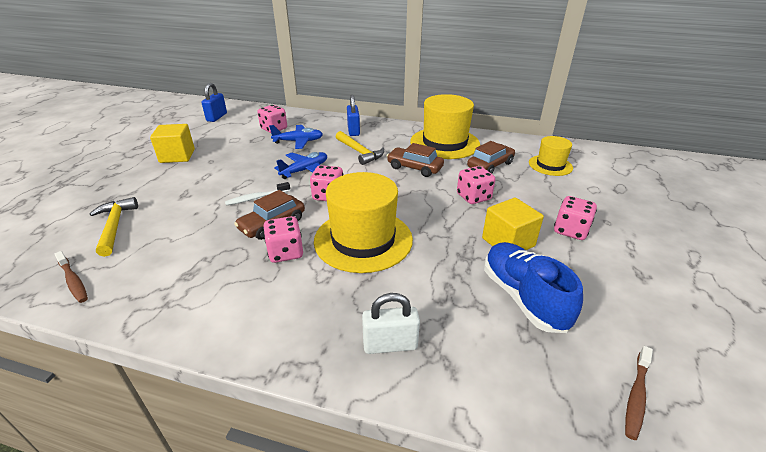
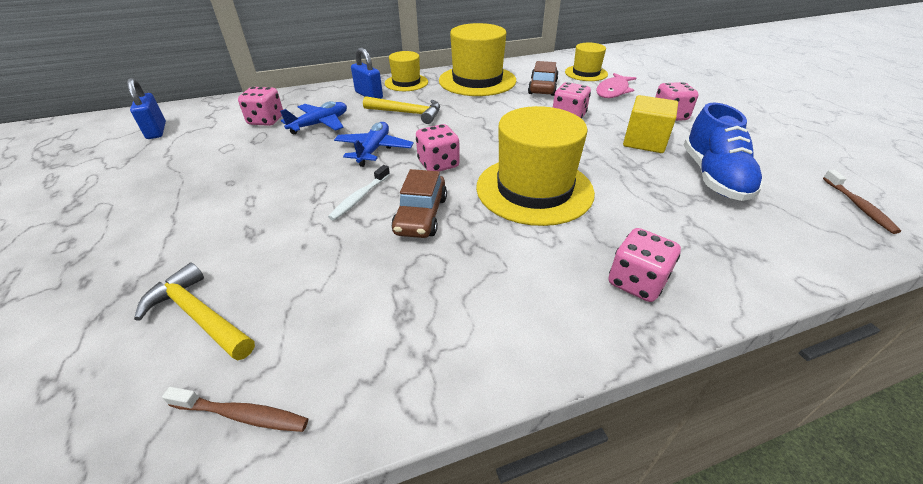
camera: 35 degrees left, 5 degrees up
yellow cube [150,124,195,163] -> none
pink dice [263,216,303,263] -> pink dice moved to [609,228,681,302]
white padlock [362,293,420,354] -> none
brown car [387,143,444,177] -> none
blue shoe [484,242,583,333] -> blue shoe turned 120 degrees counterclockwise [684,102,764,201]
none -> yellow hat [385,51,428,91]
none -> pink fish [596,73,636,98]

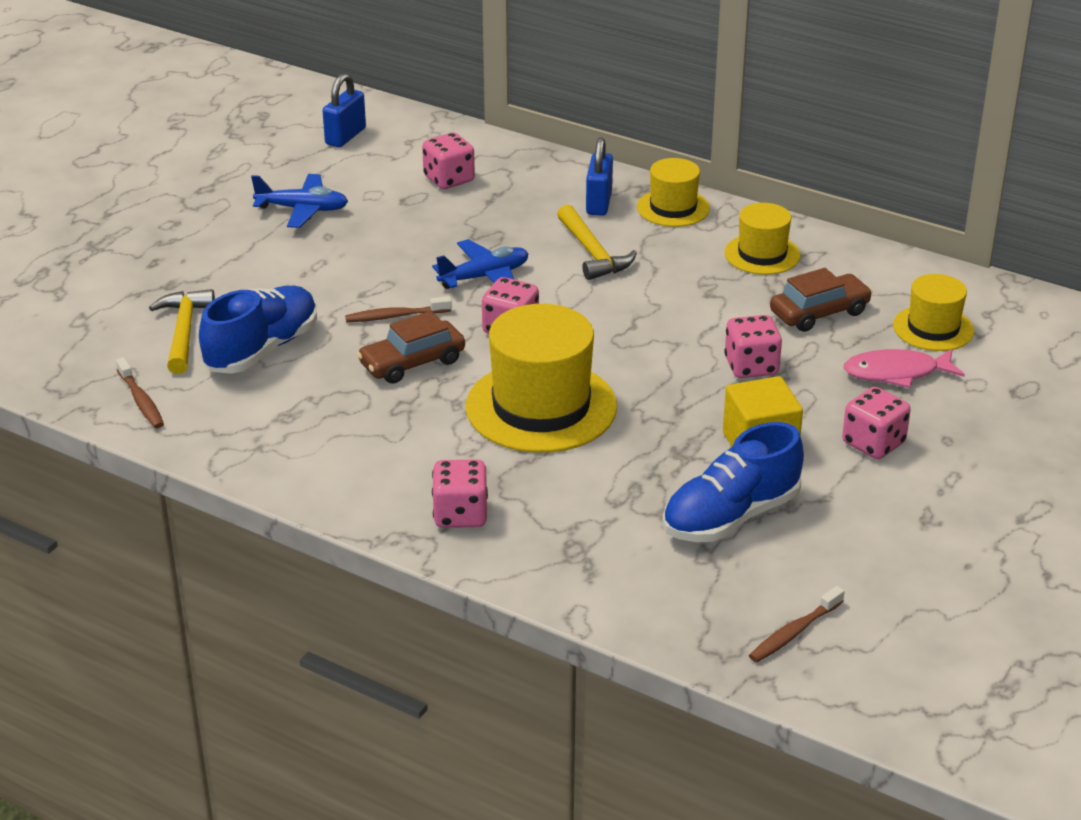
camera: 50 degrees right, 5 degrees down
blue plane [280,101,347,134] -> blue plane moved to [251,174,348,228]
white toothbrush [328,165,390,220] -> brown toothbrush [345,296,452,322]
yellow hat [439,23,516,96] -> yellow hat [724,203,801,275], size x0.56
none -> blue shoe [199,286,317,374]

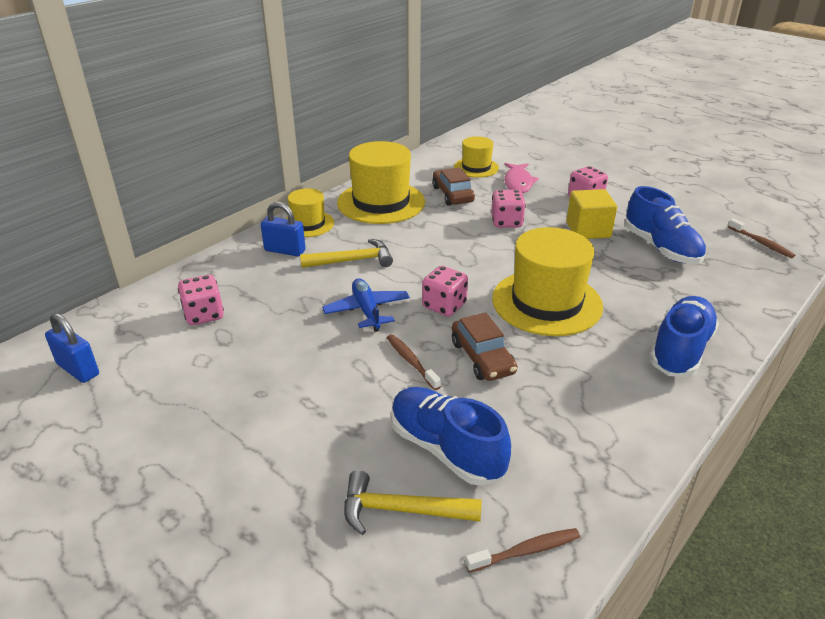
camera: 80 degrees left, 0 degrees up
blue plane [251,174,348,228] -> none
brown toothbrush [345,296,452,322] -> brown toothbrush turned 150 degrees clockwise [387,334,441,390]
pink dice [432,459,488,528] -> blue shoe [650,296,719,377]
yellow hat [724,203,801,275] -> yellow hat [337,141,425,224], size x1.79

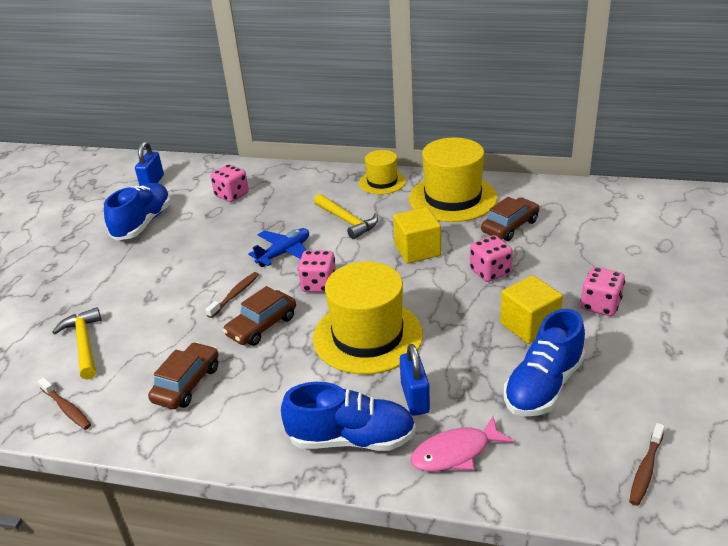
camera: 65 degrees right, 0 degrees up
blue padlock [261,202,306,257] -> blue padlock moved to [400,344,430,416]
blue shoe [391,387,511,486] -> blue shoe moved to [104,183,171,240]
yellow hat [454,136,499,178] -> none
pink fish [504,163,539,193] -> pink fish moved to [410,416,514,472]
none -> brown car [148,342,219,409]
none -> yellow cube [393,207,441,263]

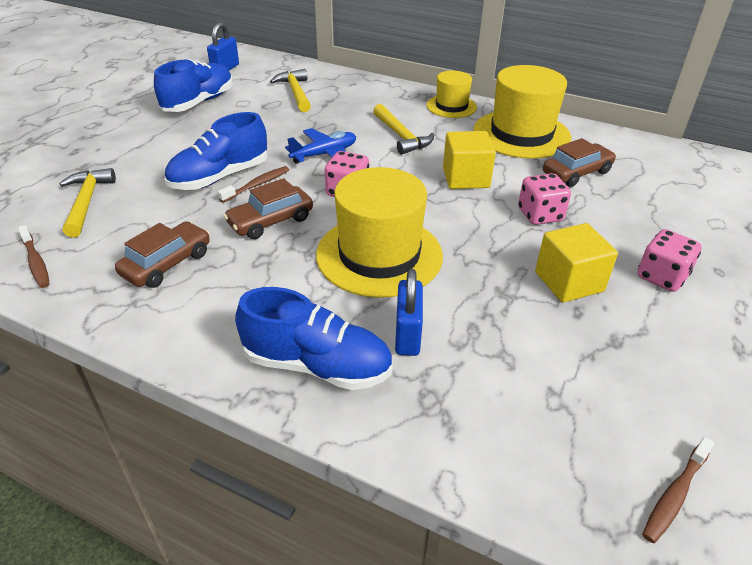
camera: 10 degrees right, 5 degrees up
pink dice [210,164,249,202] -> yellow hammer [270,69,311,112]
pink fish [410,416,514,472] -> none
blue shoe [504,309,585,417] -> blue shoe moved to [165,112,267,190]

